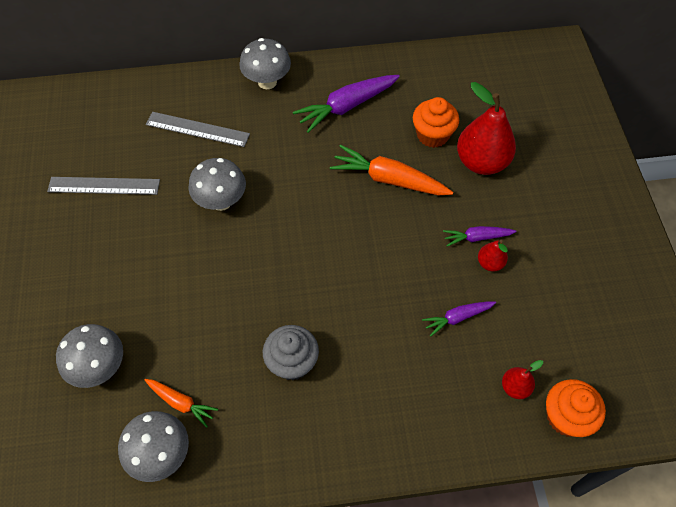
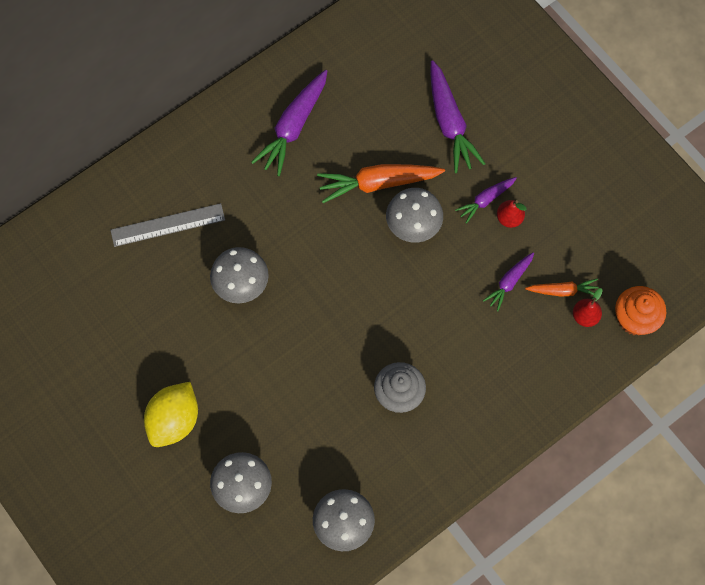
camera: 30 degrees left, 10 degrees up
grey ruler [47,177,160,195] -> none
orange carrot [145,379,218,428] -> orange carrot moved to [525,279,599,297]
grey mushroom [239,38,291,89] -> grey mushroom moved to [386,188,443,243]
orange cupcake [413,97,459,148] -> none
red pear [457,82,516,175] -> purple carrot [430,60,486,173]
none -> yellow lemon [144,382,198,447]

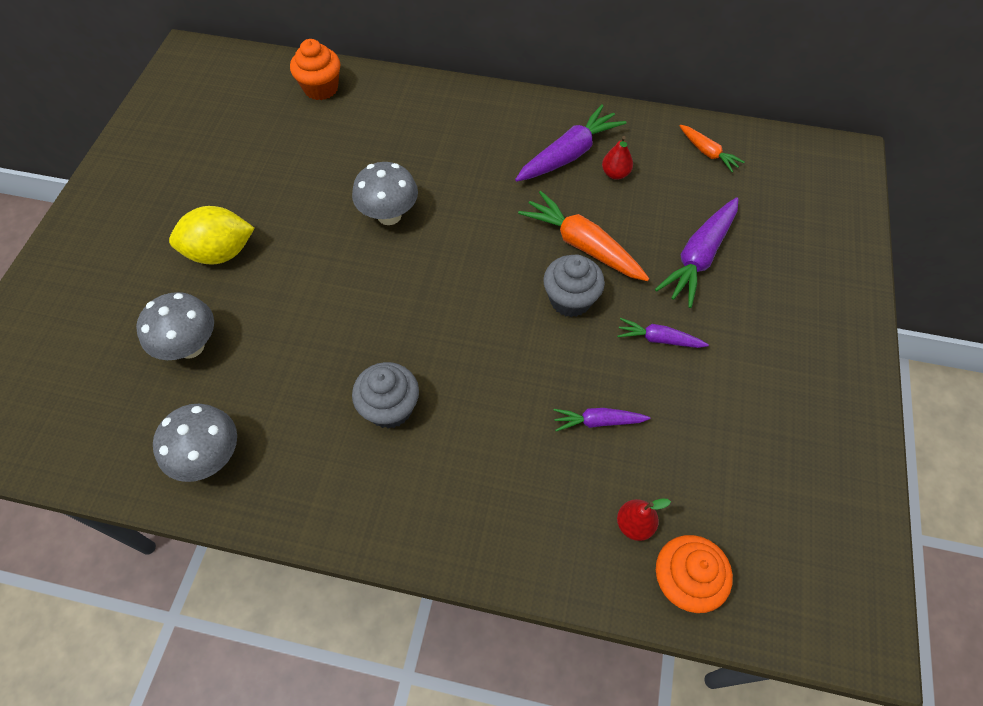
camera: 50 degrees right, 10 degrees down
grey ruler [111,203,225,247] -> none
purple carrot [251,70,327,176] -> purple carrot turned 150 degrees clockwise [515,105,626,182]
grey mushroom [386,188,443,243] -> grey cupcake [543,255,605,317]
red pear [497,200,527,228] -> red pear moved to [602,136,633,180]
orange carrot [525,279,599,297] -> orange carrot moved to [679,125,744,172]
none -> orange cupcake [290,39,340,100]

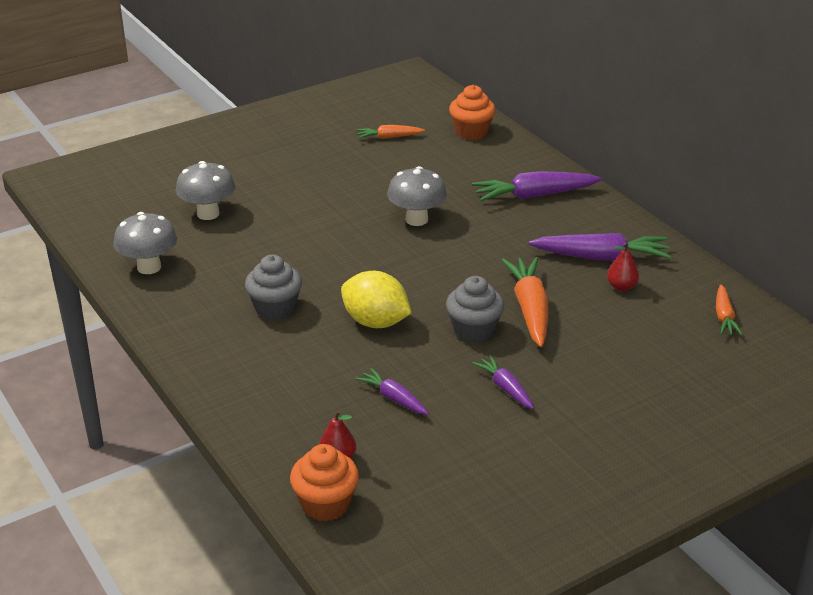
camera: 45 degrees right, 25 degrees down
yellow lemon [169,206,255,265] -> yellow lemon moved to [341,271,411,328]
purple carrot [655,197,738,308] -> purple carrot moved to [472,171,602,201]
none -> orange carrot [357,125,425,139]

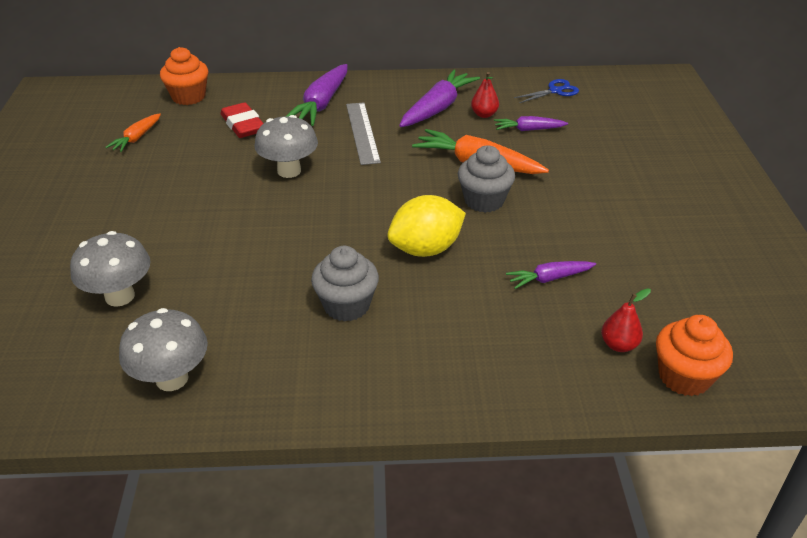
camera: 60 degrees left, 5 degrees up
purple carrot [472,355,534,409] -> purple carrot moved to [494,116,568,131]
orange carrot [716,285,743,336] -> blue scissors [514,79,579,103]
none -> red eraser [220,102,264,138]
none -> grey ruler [346,102,381,165]

